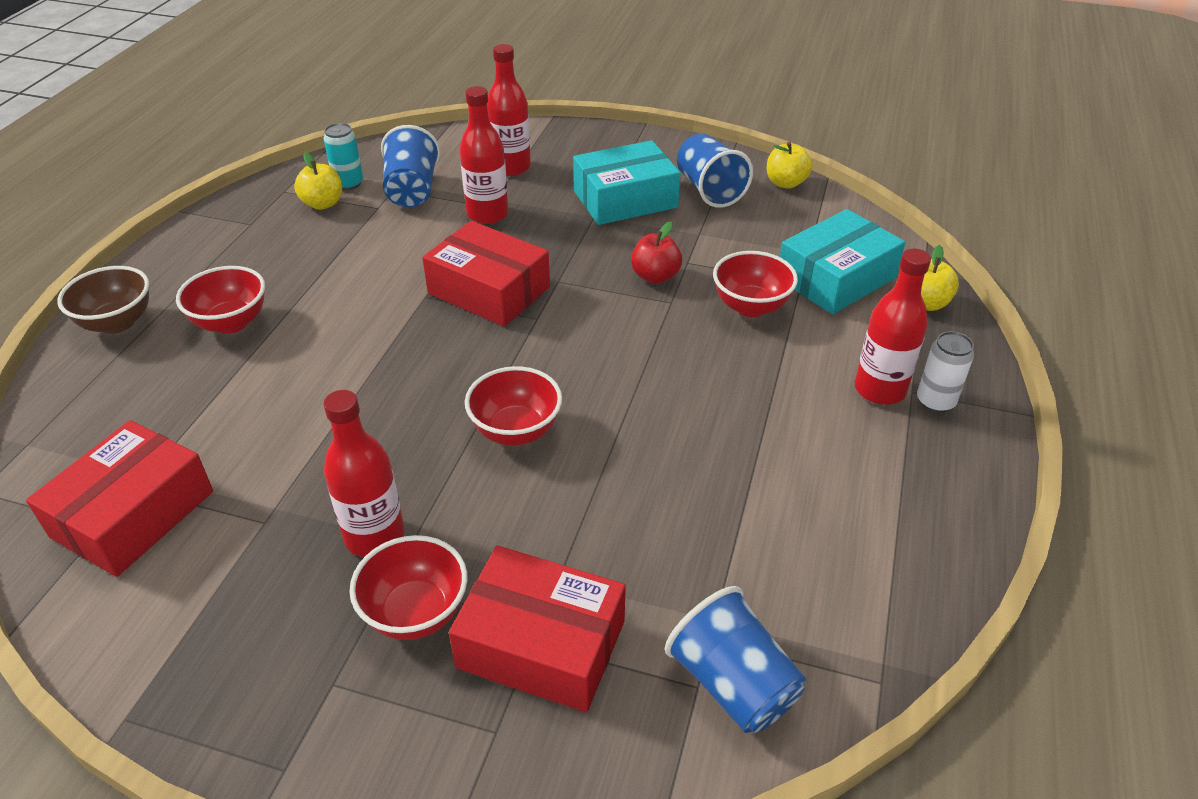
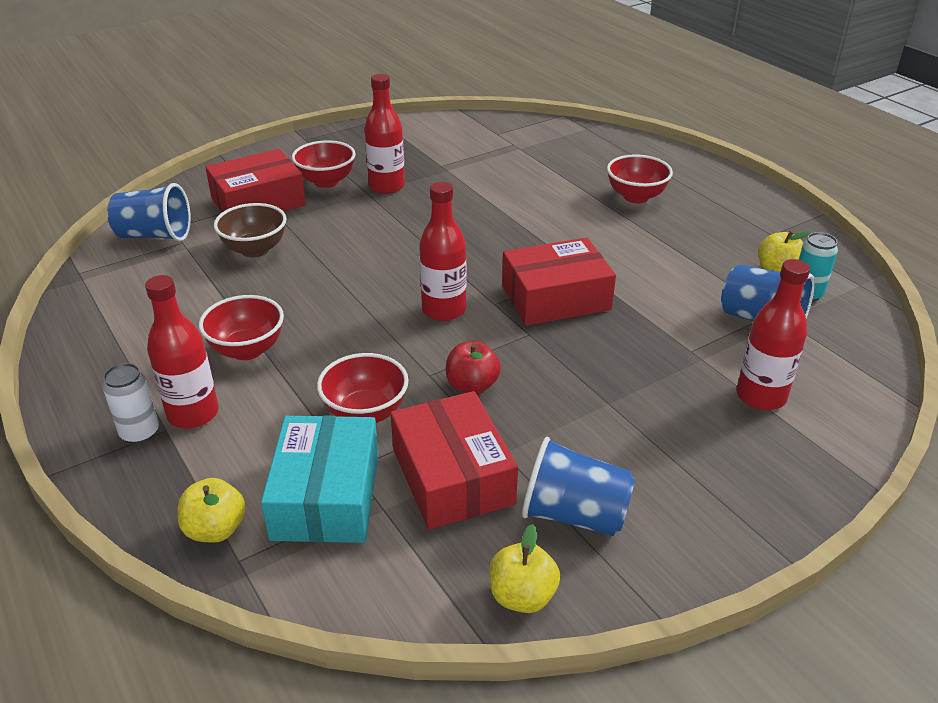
camera: 130 degrees right, 5 degrees down
red box [26,420,213,577] -> red box moved to [391,391,518,529]
brown bowl [57,266,149,334] -> brown bowl moved to [214,203,287,258]
red bottle [460,86,508,224] -> red bottle moved to [419,182,466,321]
red bowl [465,366,562,446] -> red bowl moved to [199,295,284,360]
turquoise box [573,140,680,225] -> none

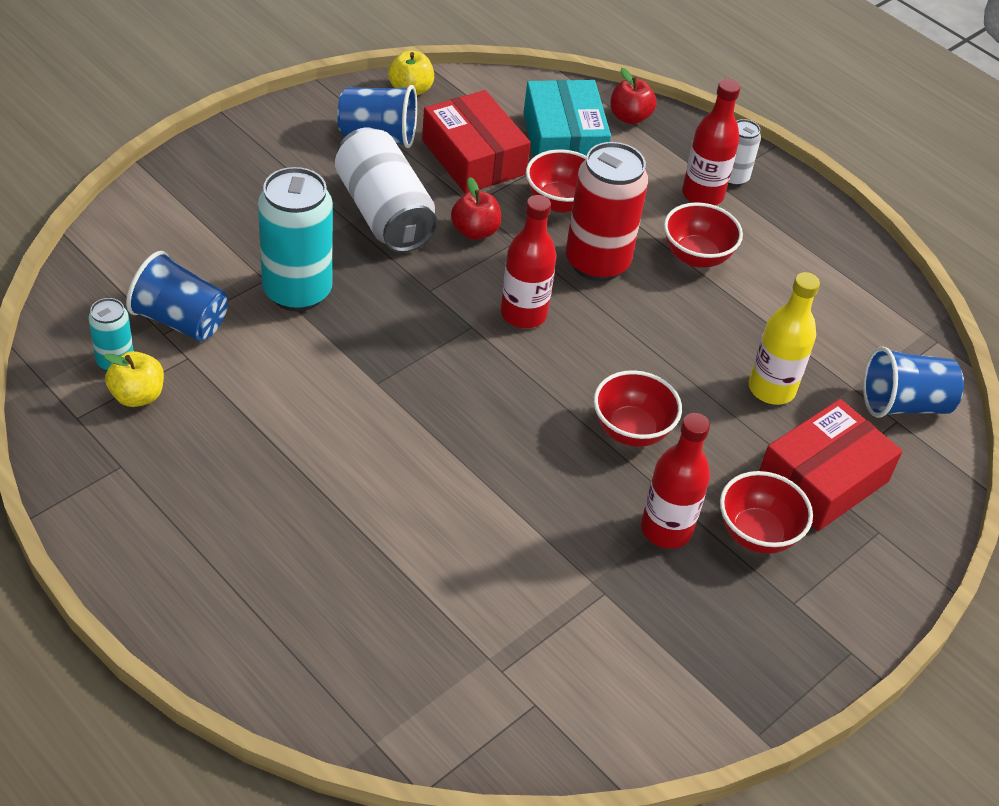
camera: 165 degrees right, 10 degrees up
yellow apple [178,478,246,543] -> red apple [610,68,657,124]
brown bowl [214,203,287,258] -> yellow bottle [749,272,820,405]
red box [502,238,616,326] -> none
red bowl [607,154,673,203] -> red bowl moved to [594,370,682,447]
red bottle [737,259,810,410] -> none
none -> turquoise can [258,167,333,312]
none -> white can [335,127,438,253]
none -> red can [566,142,648,281]

